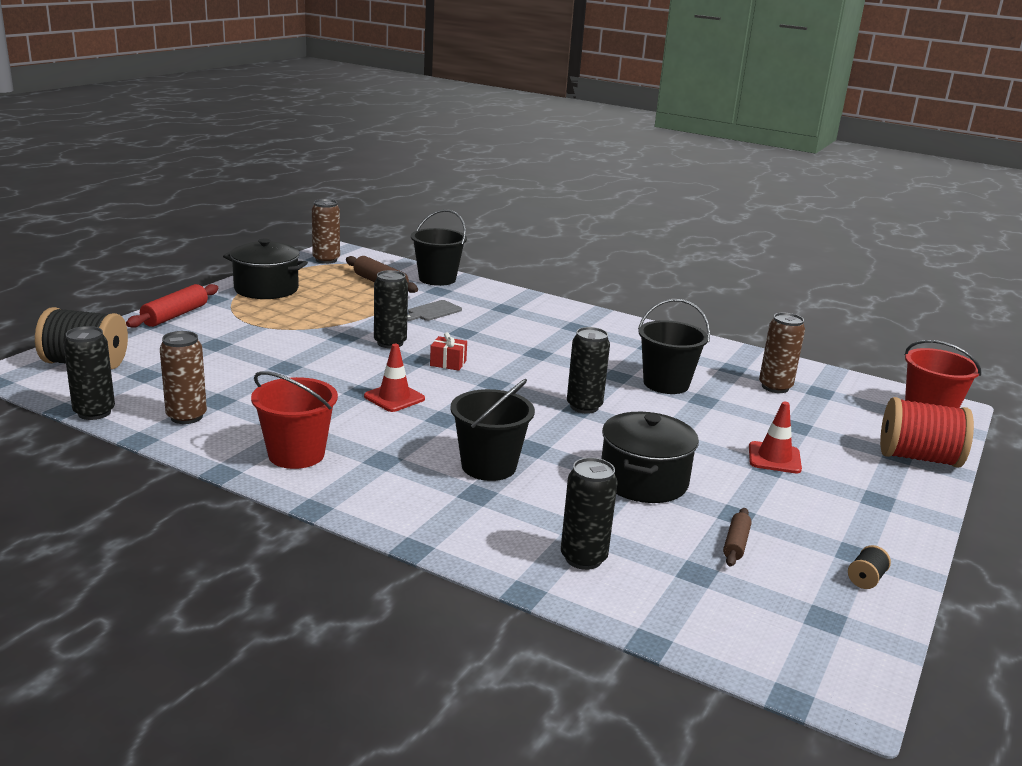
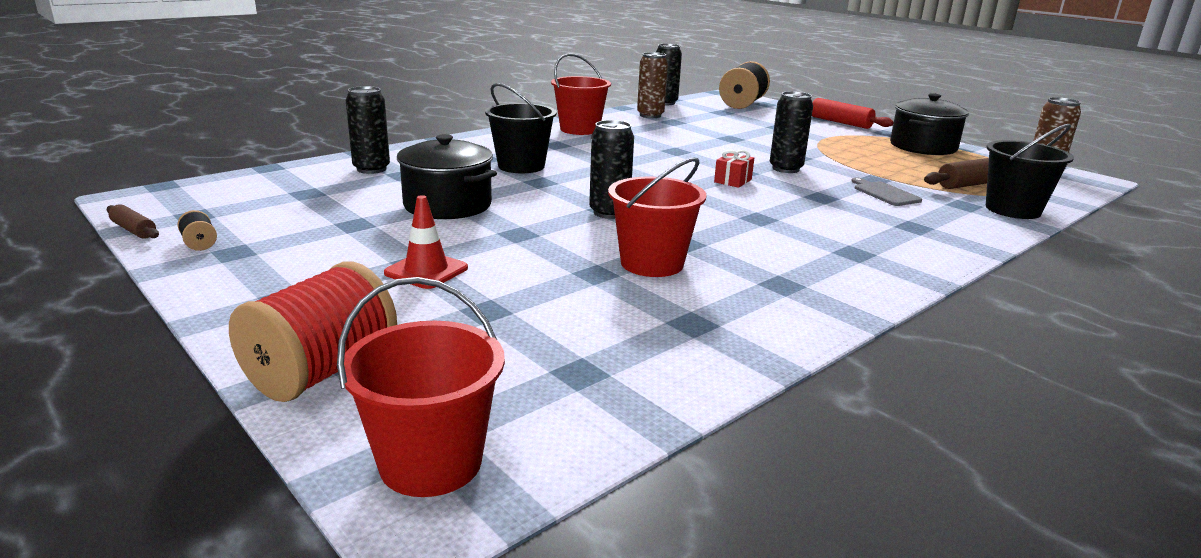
camera: 110 degrees right, 0 degrees up
red traffic cone [364,344,425,412] -> none
black bucket [638,299,710,394] -> red bucket [608,157,707,277]
brown rolling pin [723,508,752,567] -> brown rolling pin moved to [106,204,159,239]
brown can [759,313,805,393] -> none

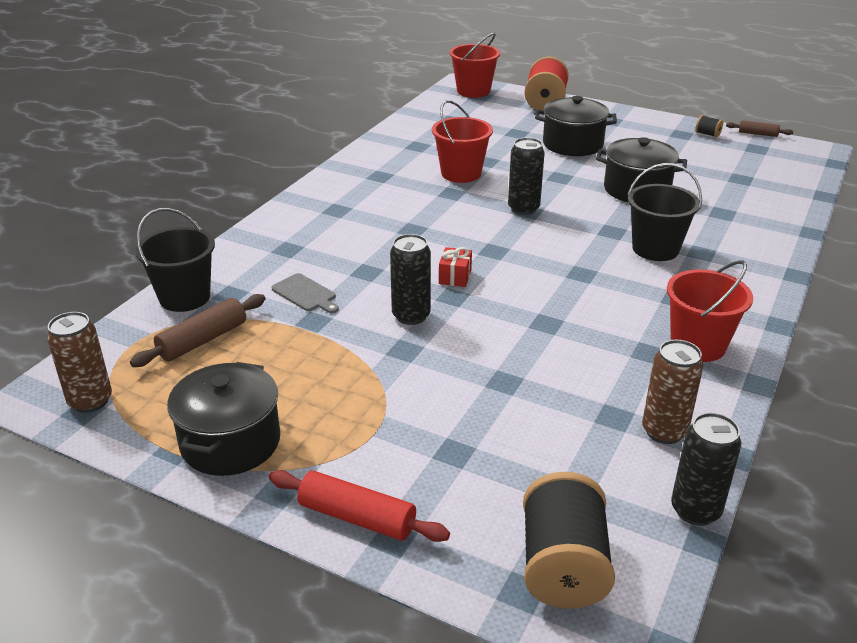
camera: 160 degrees right, 10 degrees up
black can [346,86,390,174] -> none
red traffic cone [384,195,468,289] -> black pot [535,96,617,156]

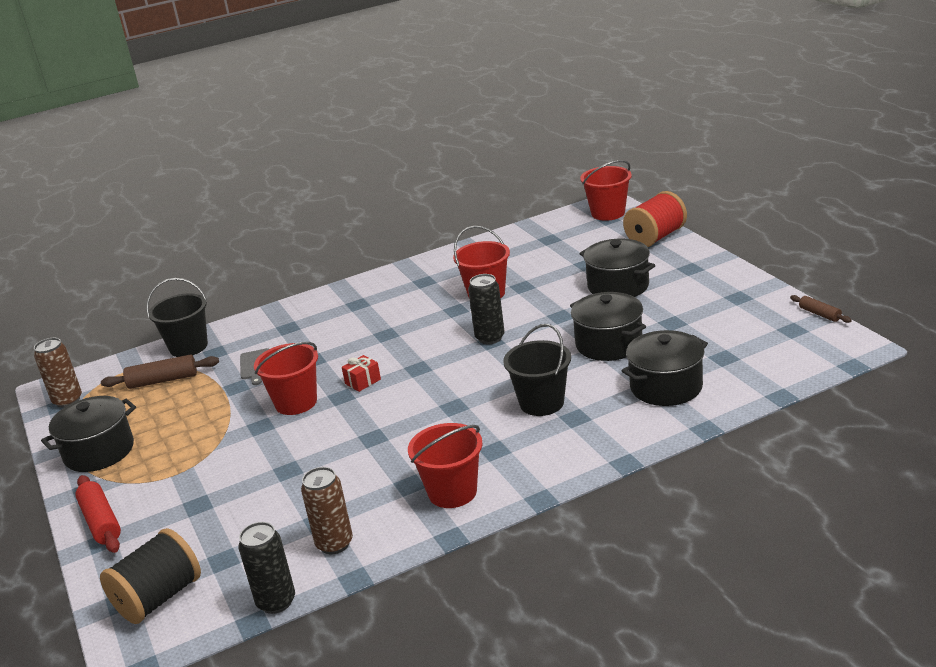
camera: 40 degrees right, 5 degrees down
black can [390,234,431,325] -> red bucket [254,342,318,415]
black spool [695,115,723,138] -> none
none -> black pot [622,330,708,406]

